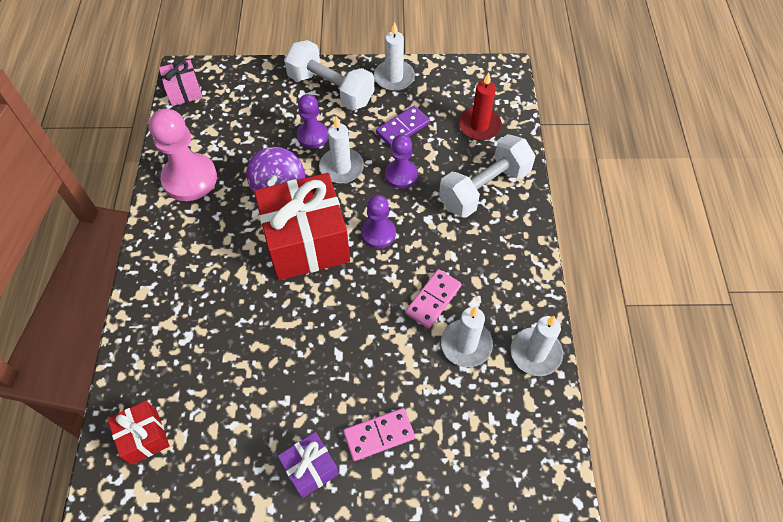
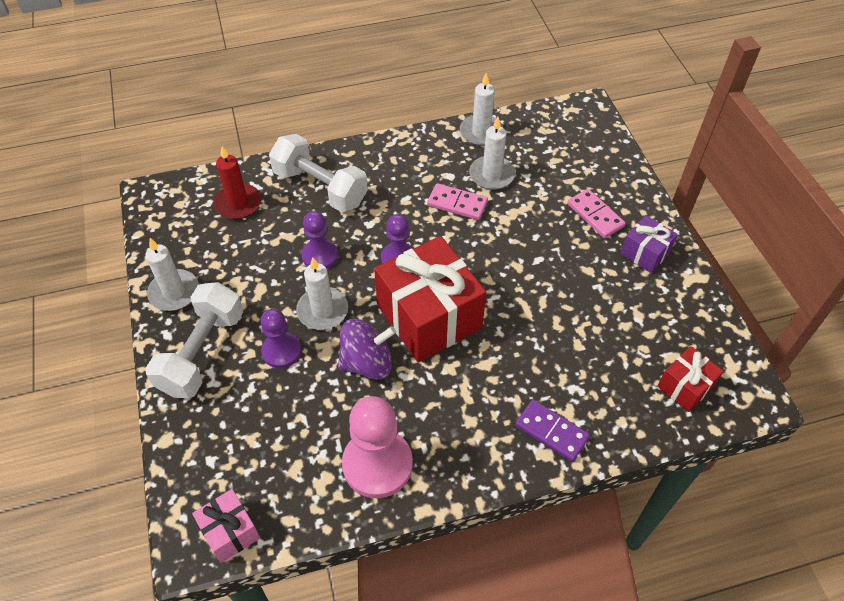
camera: 105 degrees left, 5 degrees down
purple domino [376,106,430,148] -> purple domino moved to [515,400,590,462]

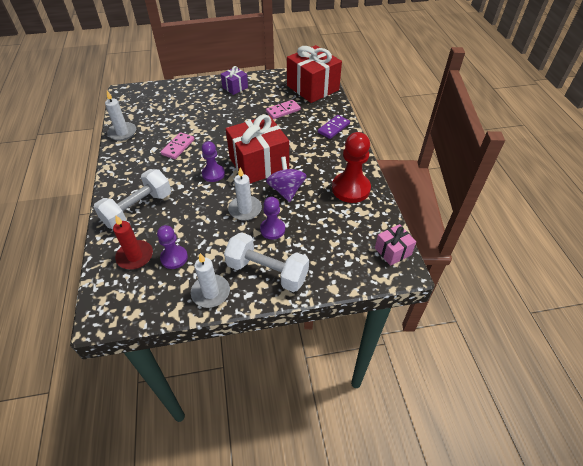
camera: 85 degrees left, 5 degrees down
purple pawn [302,211,338,269] -> purple pawn moved to [157,225,188,269]
pink pawn [342,396,413,498] -> red pawn [332,132,371,203]
white candle [469,117,515,190] -> none
pink domino [567,189,626,238] -> pink domino moved to [266,100,301,119]
red gift [657,346,724,412] -> red gift [287,45,342,103], size x2.04

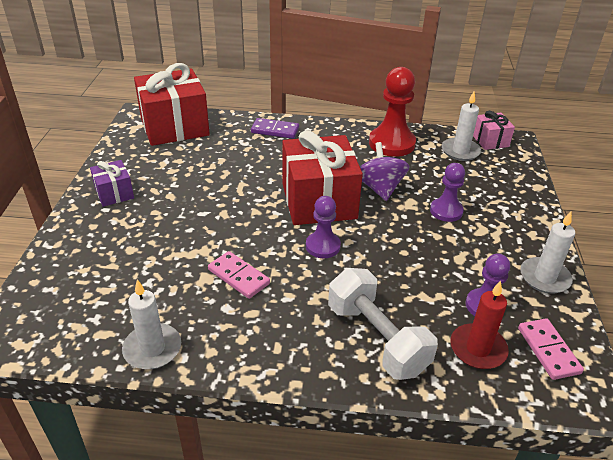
camera: 75 degrees left, 10 degrees down
white dumbbell [224,232,309,292] -> none
white candle [228,167,262,221] -> white candle moved to [442,92,481,161]
pink domino [266,100,301,119] -> pink domino moved to [518,318,584,380]
purple spinning top [266,157,307,202] -> purple spinning top turned 75 degrees clockwise [360,142,409,201]
purple domino [318,115,350,139] -> purple domino turned 45 degrees counterclockwise [251,118,299,139]

